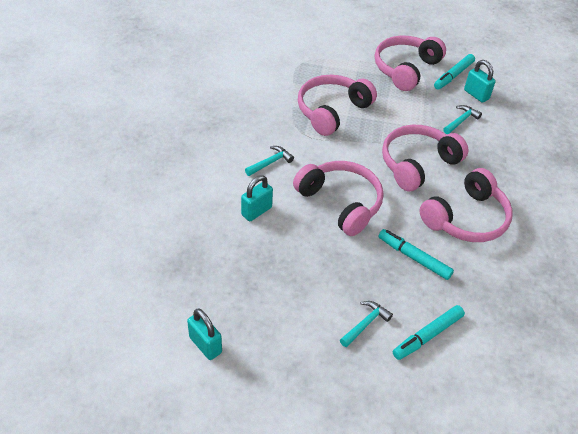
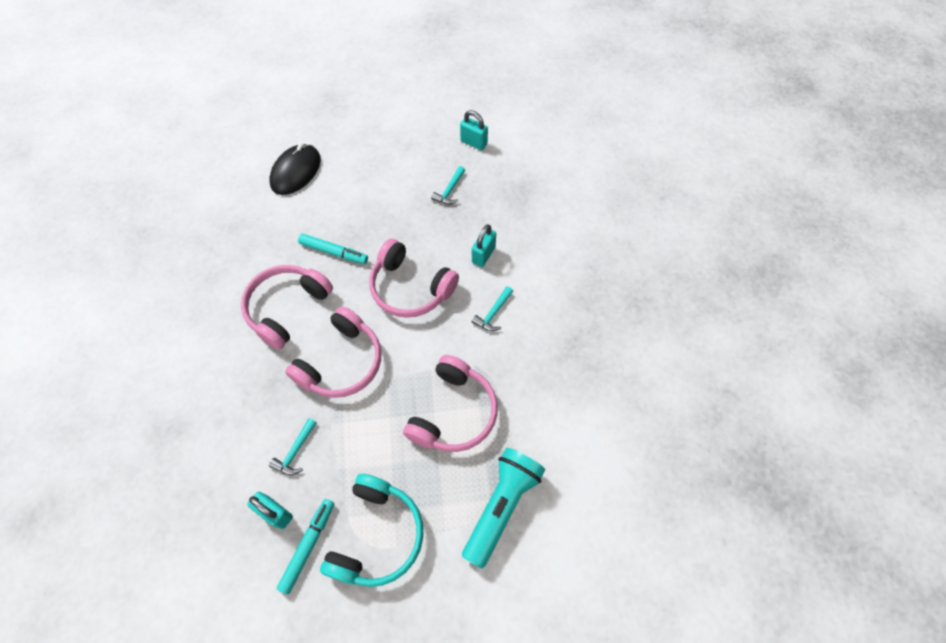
camera: 165 degrees right, 15 degrees up
turquoise hammer [340,301,393,347] -> turquoise hammer moved to [431,166,465,204]
pink headphones [375,36,446,91] -> turquoise headphones [320,474,424,587]
turquoise marker [393,305,465,360] -> none
none -> black mouse [269,143,321,195]
none -> turquoise flashlight [462,448,545,568]

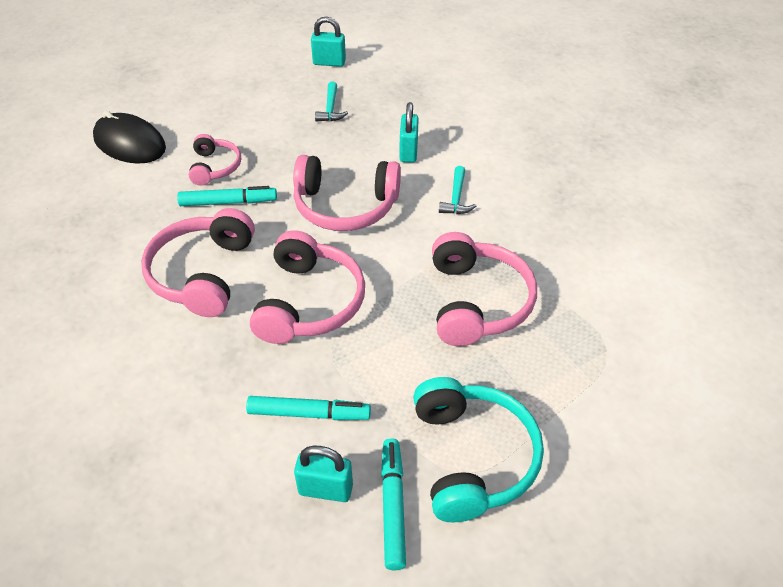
camera: 25 degrees left, 15 degrees down
black mouse [269,143,321,195] -> black mouse turned 60 degrees counterclockwise [93,111,166,164]
turquoise hammer [269,418,317,475] -> turquoise marker [246,396,371,420]
turquoise flashlight [462,448,545,568] -> none
none -> pink headphones [189,134,241,185]

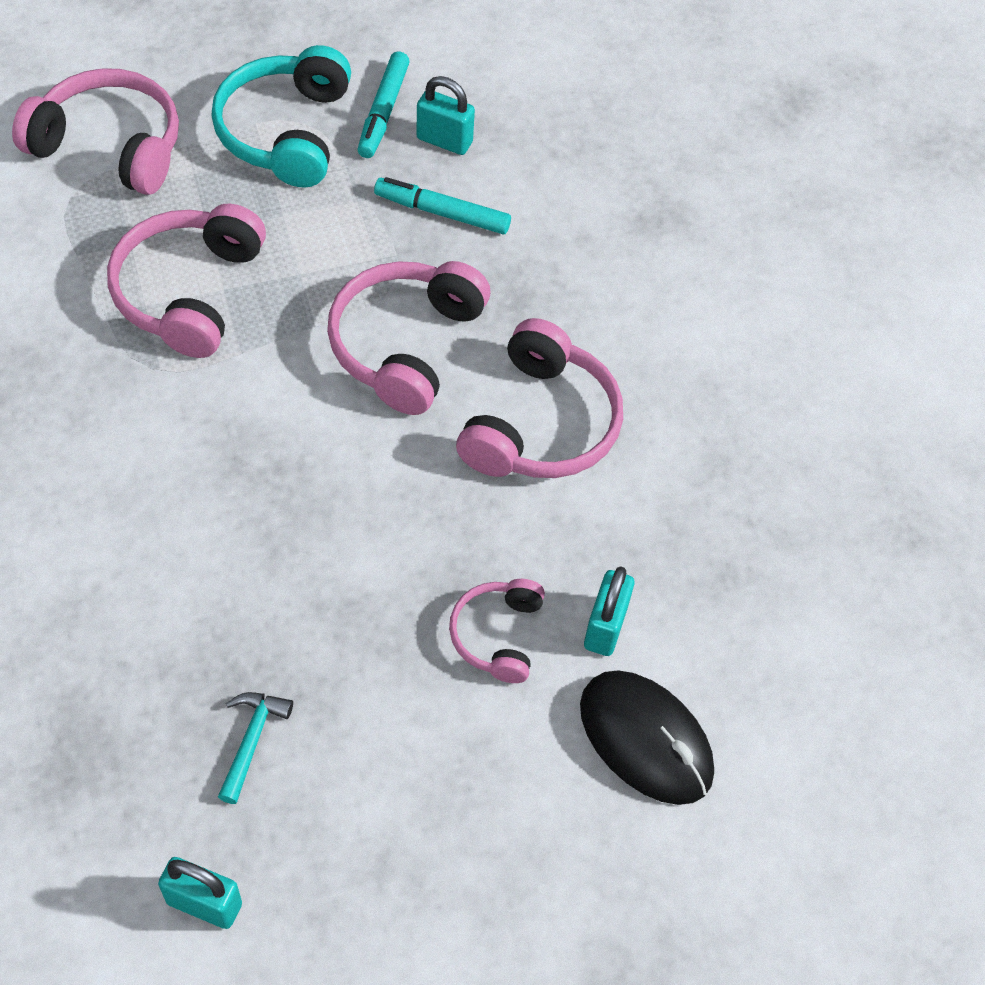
camera: 170 degrees left, 10 degrees up
turquoise marker [177,186,277,206] -> none
pink headphones [293,155,401,231] -> pink headphones moved to [12,68,179,195]
turquoise padlock [399,102,419,163] -> turquoise padlock moved to [584,567,634,656]
turquoise hammer [439,166,476,214] -> none

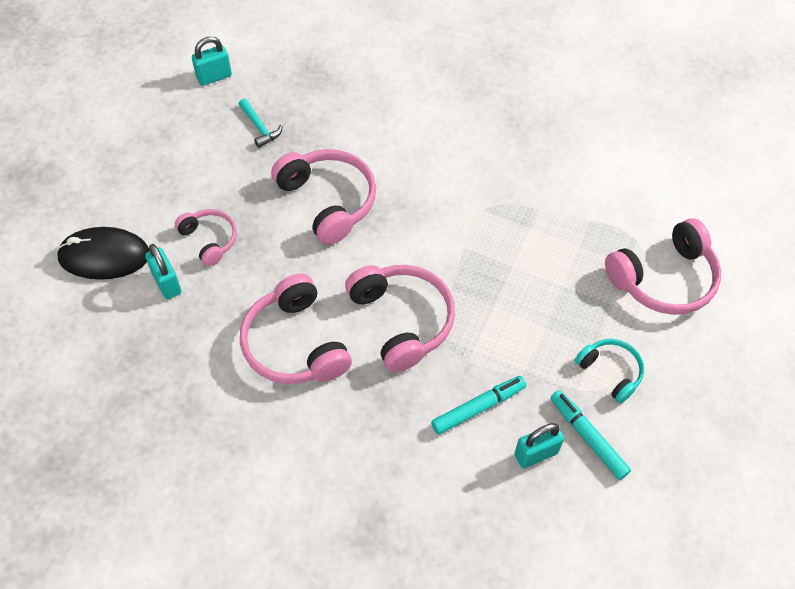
camera: 135 degrees right, 0 degrees up
pink headphones [107,203,266,358] -> pink headphones moved to [271,149,376,245]
turquoise headphones [211,45,351,188] -> turquoise headphones [575,339,644,403], size x0.57

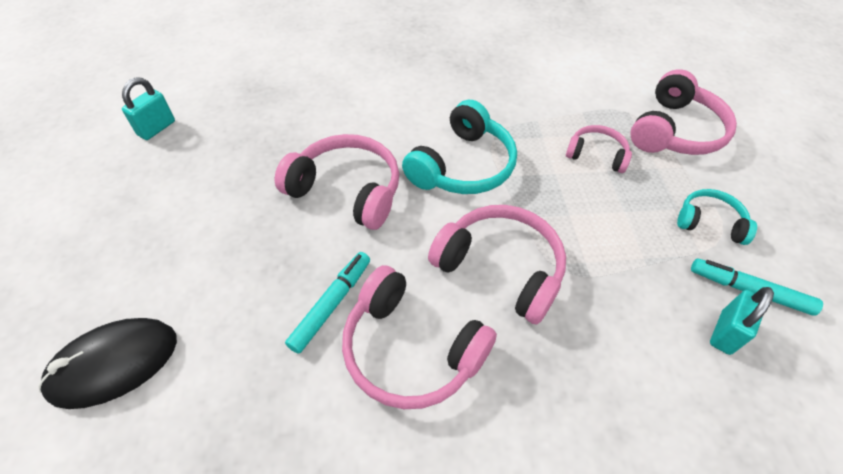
camera: 30 degrees left, 5 degrees down
turquoise padlock [145,244,181,299] -> none
pink headphones [175,209,237,266] -> pink headphones moved to [566,125,632,173]
turquoise hammer [238,99,283,148] -> none
turquoise marker [431,376,526,435] -> turquoise marker moved to [285,252,370,354]
none -> turquoise headphones [402,100,517,194]

